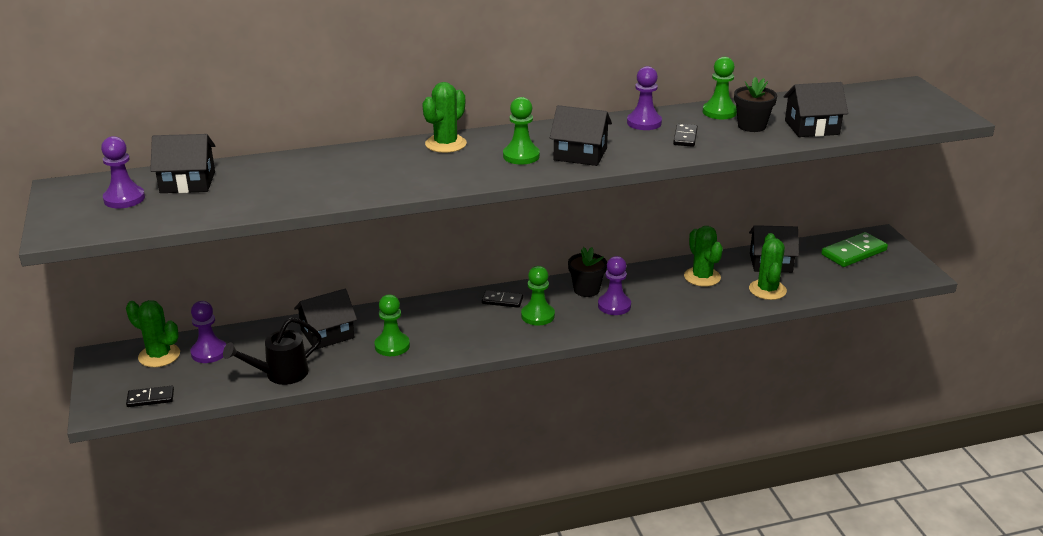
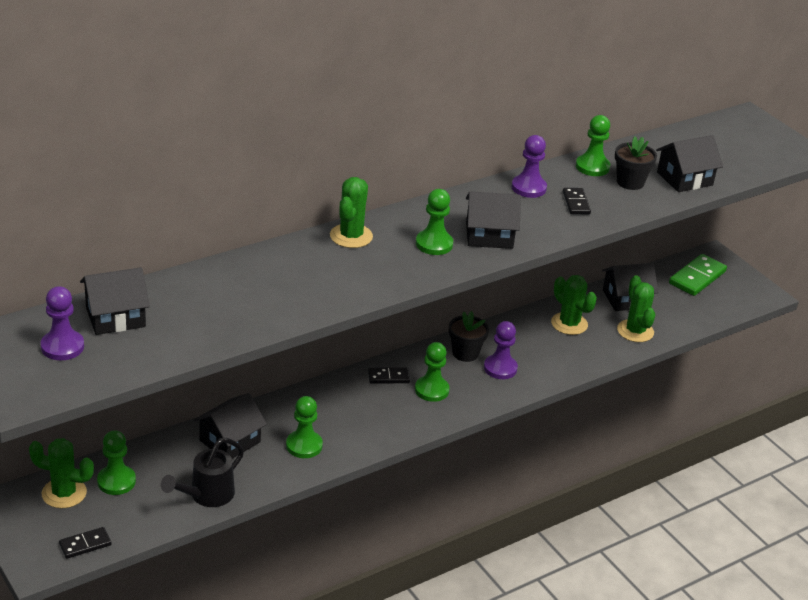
camera: 20 degrees left, 5 degrees up
purple pawn [190,301,226,363] -> green pawn [97,430,136,495]

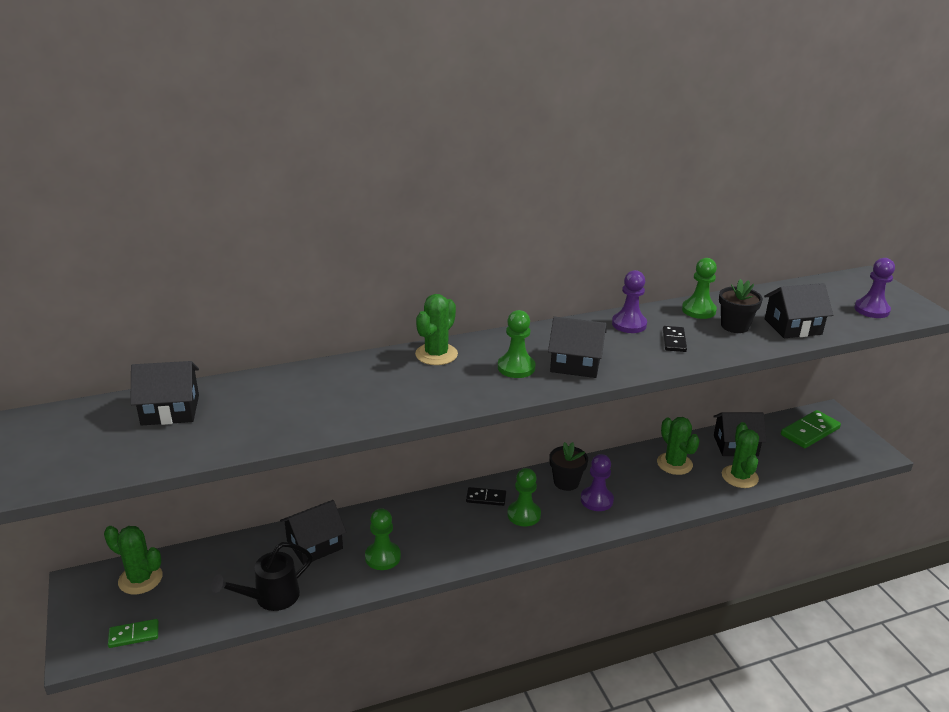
camera: 15 degrees right, 5 degrees down
purple pawn [41,286,84,360] -> purple pawn moved to [854,258,895,318]
black domino [59,527,112,559] -> green domino [108,619,159,648]
green pawn [97,430,136,495] -> none

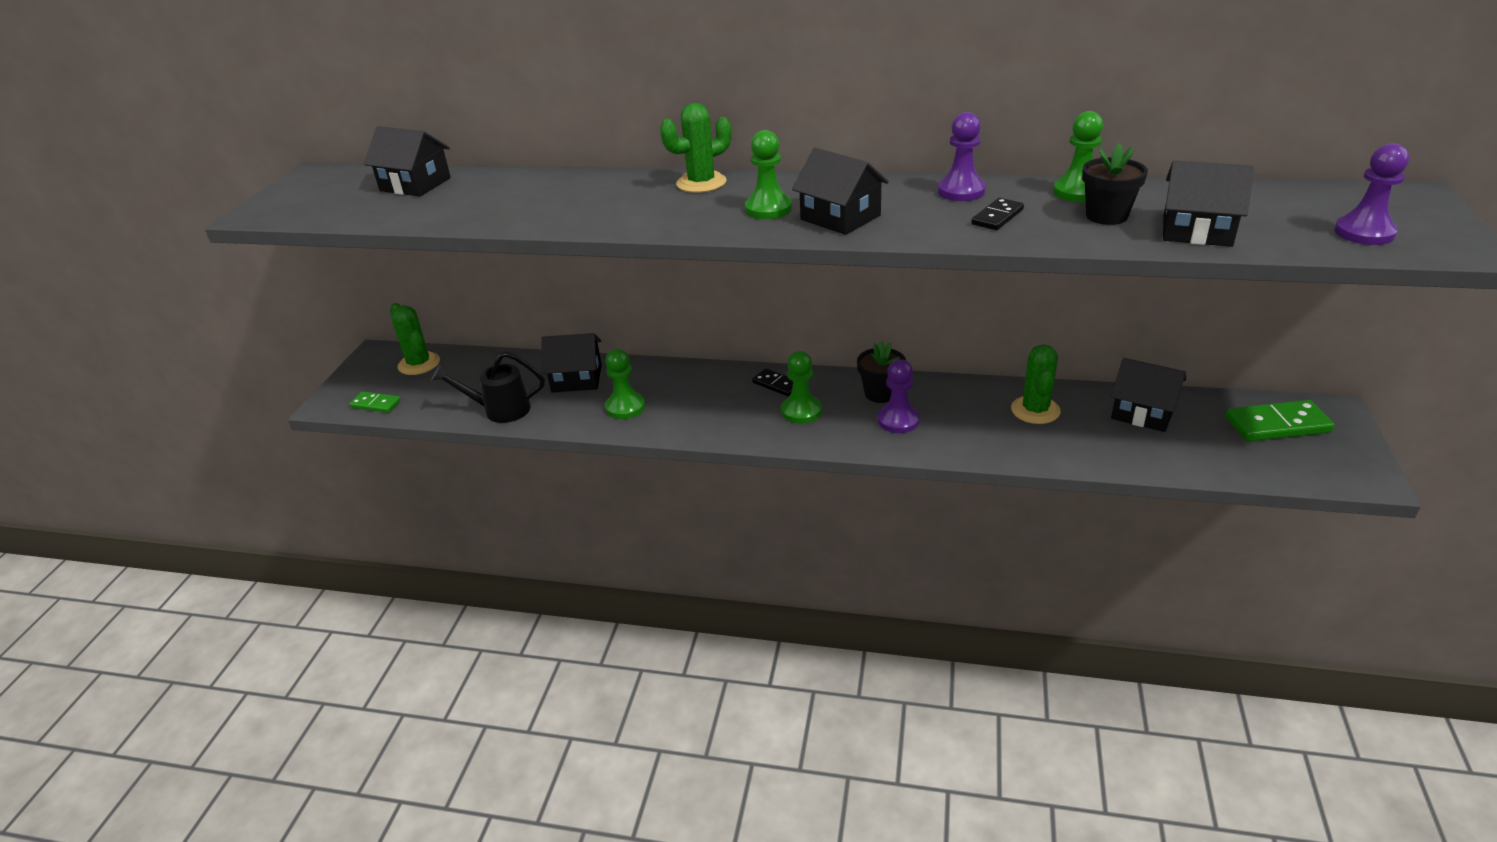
camera: 35 degrees right, 5 degrees up
green cactus [722,422,759,488] -> none

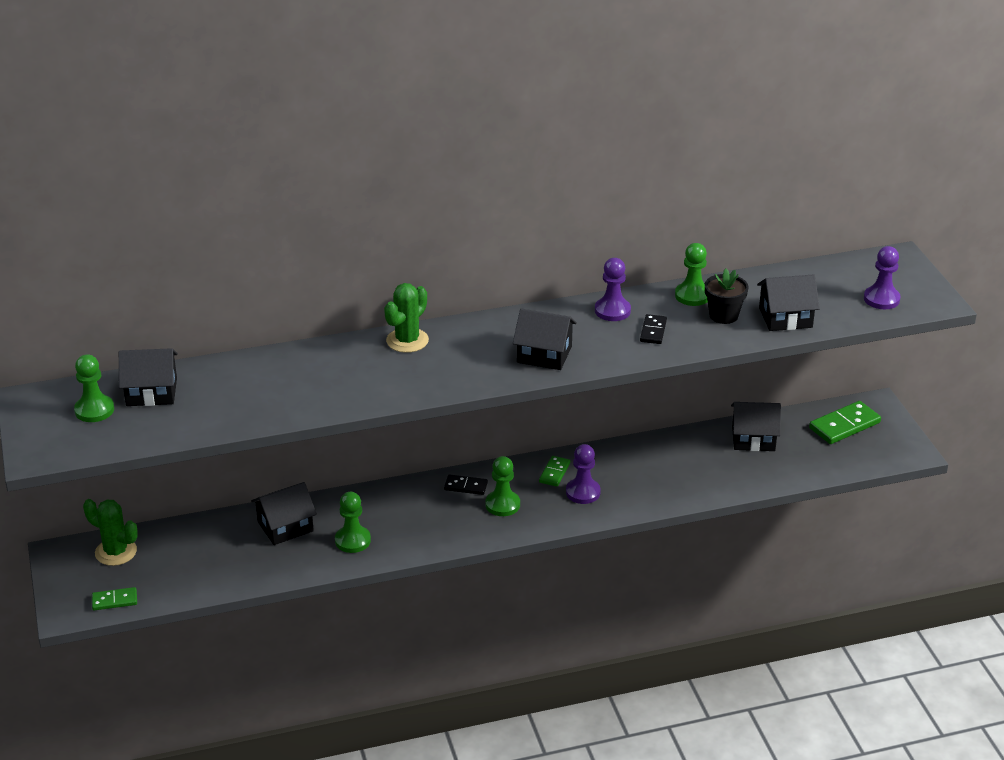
camera: 30 degrees left, 0 degrees up
black watering can [431,352,545,423] -> none
green pawn [745,130,792,219] -> green pawn moved to [74,354,114,422]
black flower pot [857,341,906,403] -> green domino [539,456,570,487]
green cactus [1011,344,1061,424] -> none

